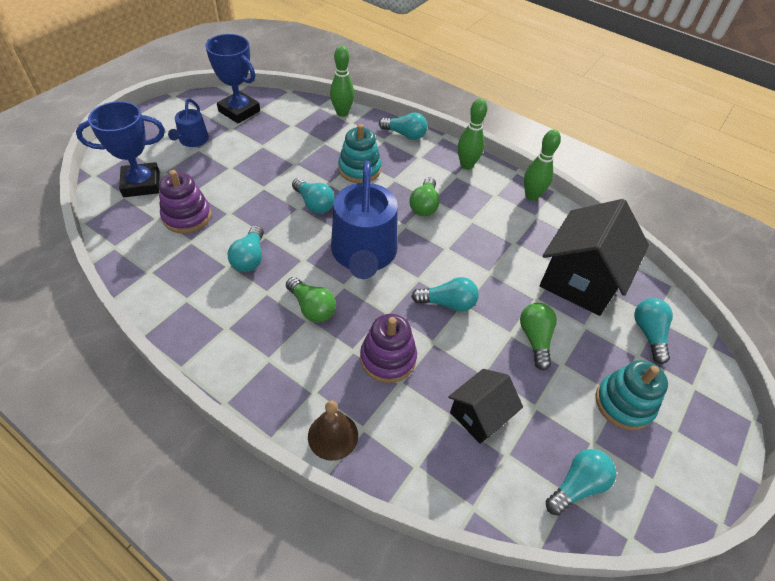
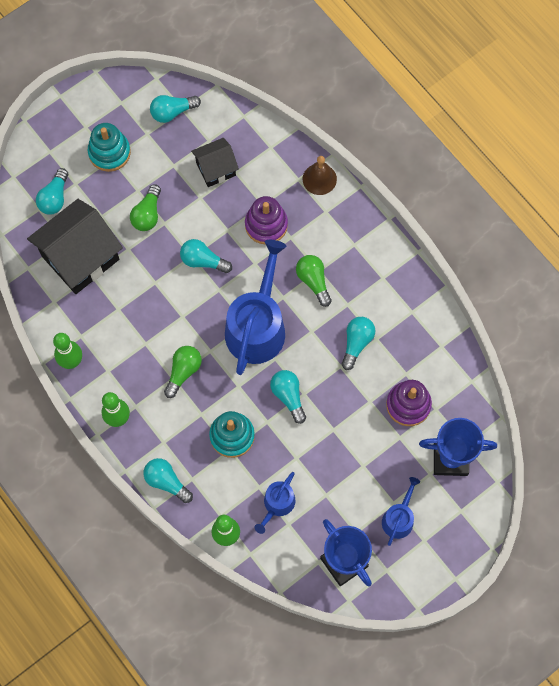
camera: 160 degrees left, 20 degrees up
none -> blue watering can [255,472,295,534]

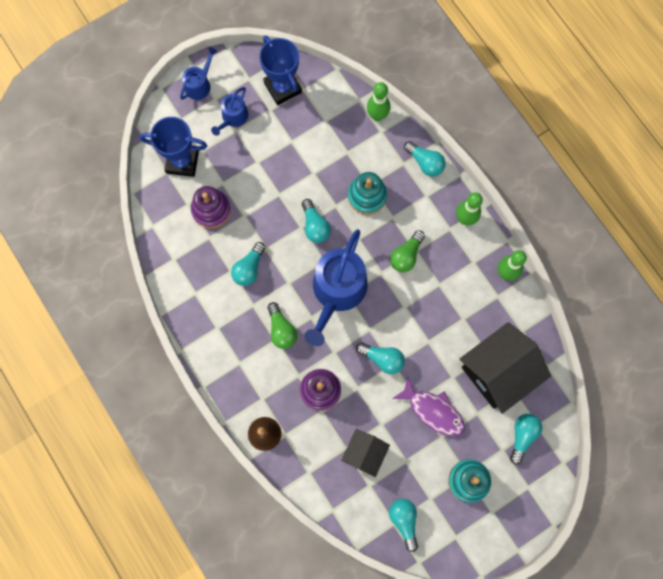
camera: 175 degrees left, 5 degrees up
green light bulb [130,184,161,231] -> purple fish [392,377,465,437]
turquoise light bulb [150,95,201,123] -> turquoise light bulb turned 90 degrees counterclockwise [389,499,418,552]
black house [191,138,239,187] -> black house turned 45 degrees counterclockwise [341,429,390,477]
blue watering can [255,472,295,534] -> blue watering can moved to [180,47,217,100]

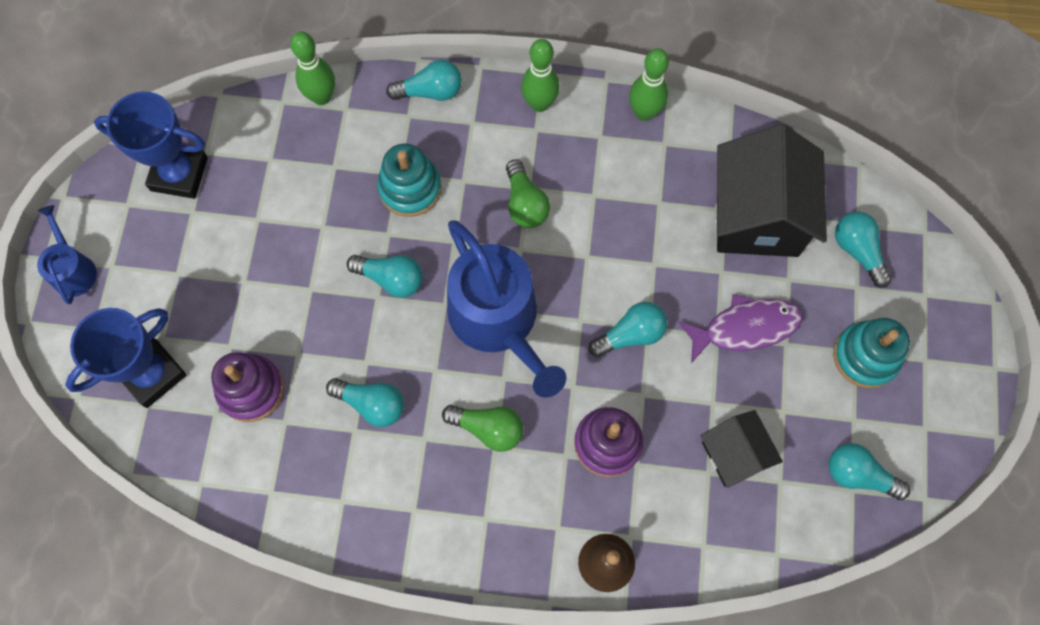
camera: 50 degrees left, 5 degrees down
blue watering can [211,87,248,136] -> none
turquoise light bulb [231,242,266,286] -> turquoise light bulb turned 45 degrees counterclockwise [326,378,404,427]

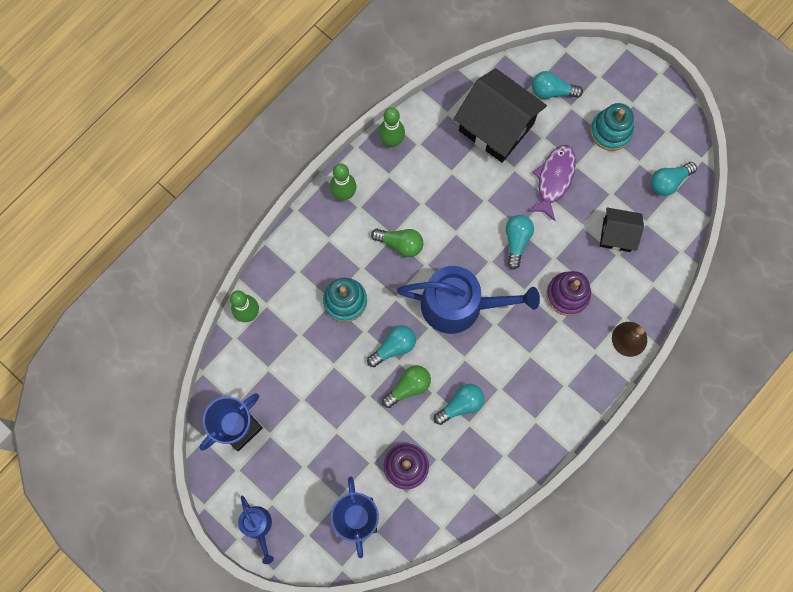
camera: 55 degrees left, 5 degrees up
blue watering can [37,205,97,304] -> blue watering can turned 135 degrees counterclockwise [238,496,274,564]
turquoise light bulb [386,60,462,101] -> none
green light bulb [442,405,524,452] -> green light bulb moved to [382,365,431,408]

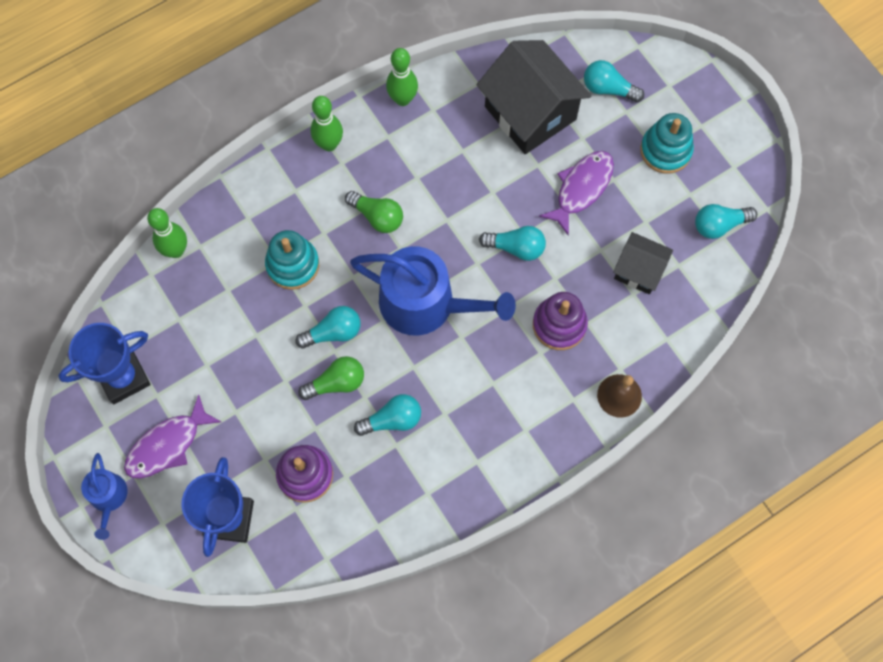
camera: 15 degrees right, 5 degrees down
turquoise light bulb [506,215,534,269] -> turquoise light bulb turned 75 degrees clockwise [479,226,546,261]
none -> purple fish [124,394,221,479]

